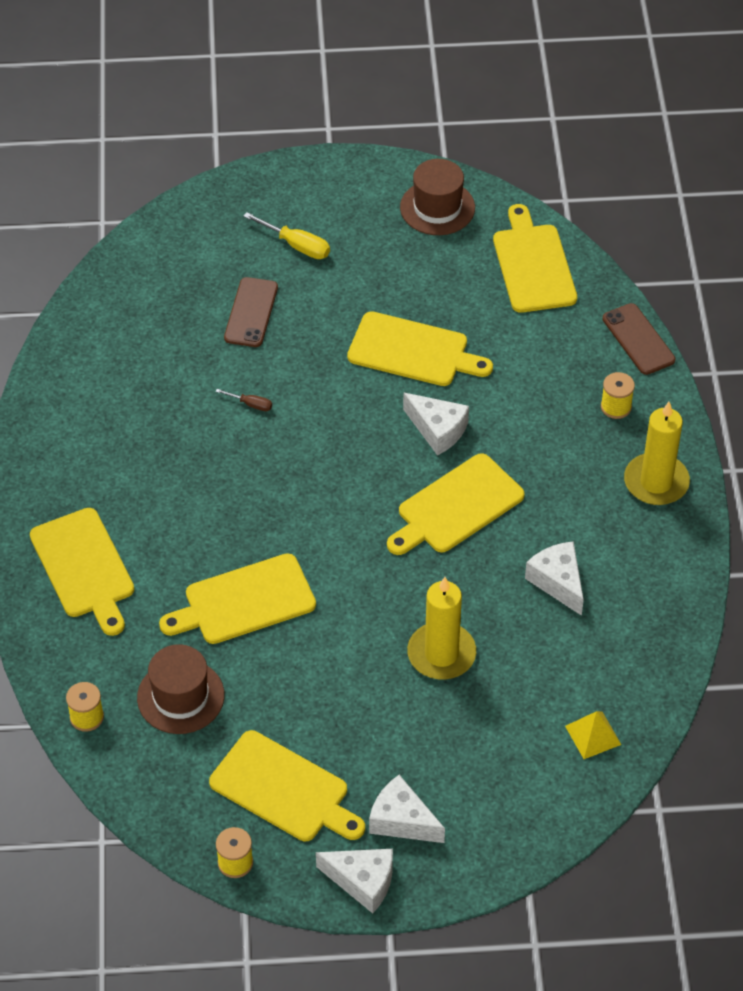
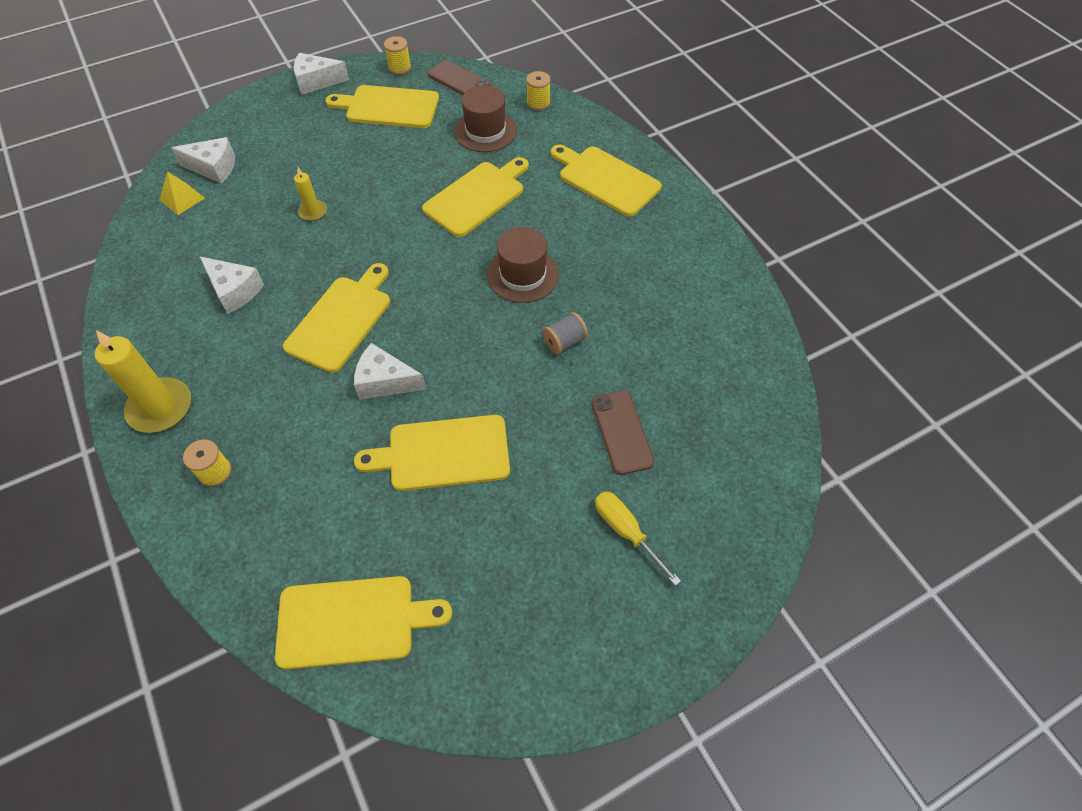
camera: 155 degrees right, 5 degrees up
brown screwdriver [215,389,272,411] -> grey spool [542,312,588,355]
yellow screwdriver [243,212,330,259] -> yellow screwdriver turned 45 degrees clockwise [595,491,681,586]
white cheese [369,775,445,843] -> white cheese moved to [171,137,235,184]
brown hat [400,159,475,235] -> brown hat moved to [487,227,559,303]
yellow candle [407,577,476,679] -> yellow candle [294,167,327,221], size x0.53
yellow cutting board [493,204,577,313] -> yellow cutting board turned 60 degrees counterclockwise [275,576,452,670]
brown phone [602,303,675,375] -> brown phone moved to [428,60,493,95]

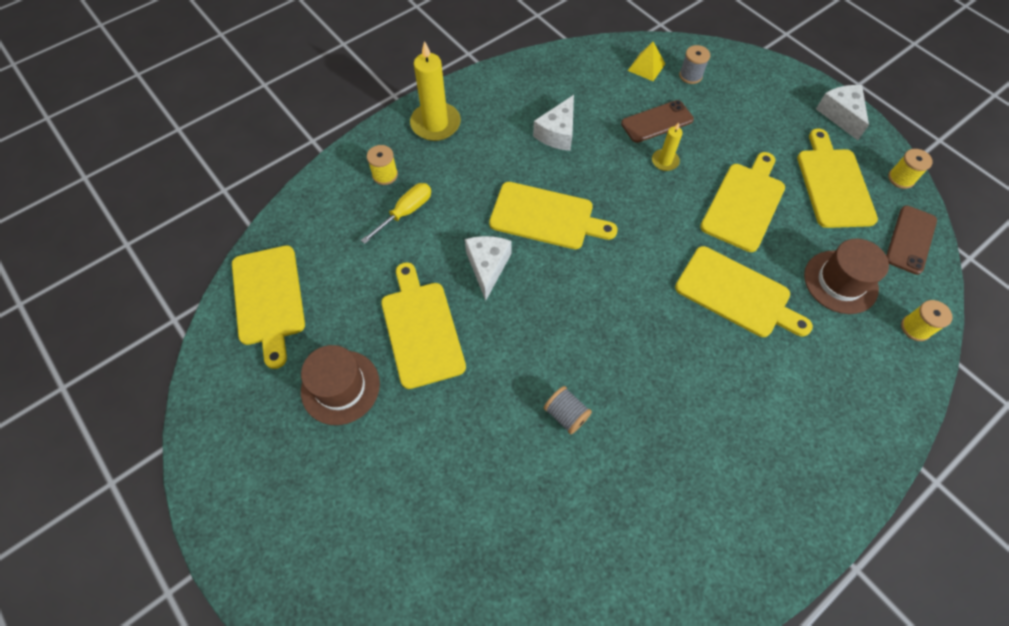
camera: 80 degrees right, 5 degrees up
white cheese [171,137,235,184] -> grey spool [679,45,710,84]
brown hat [487,227,559,303] -> brown hat moved to [301,345,380,425]
yellow cutting board [551,145,662,217] -> yellow cutting board moved to [700,152,785,252]
brown phone [591,390,655,475] -> brown phone moved to [621,100,694,143]
yellow screwdriver [595,491,681,586] -> yellow screwdriver moved to [361,183,431,244]

